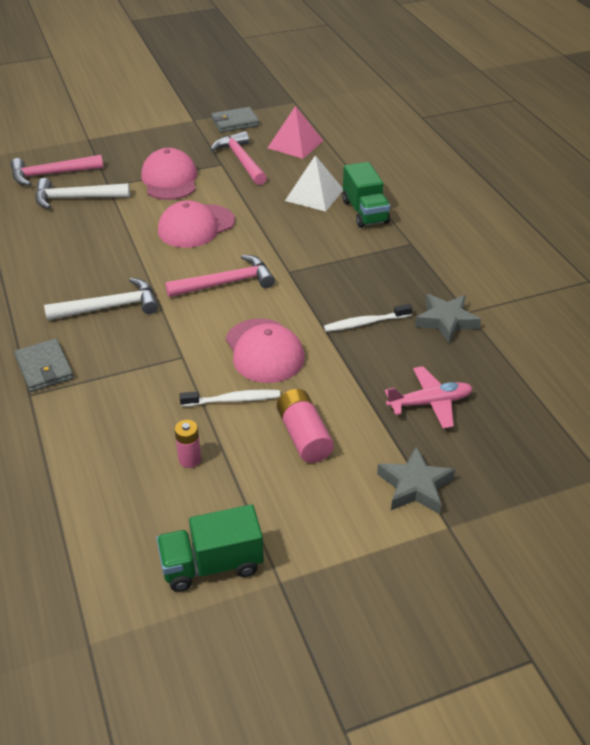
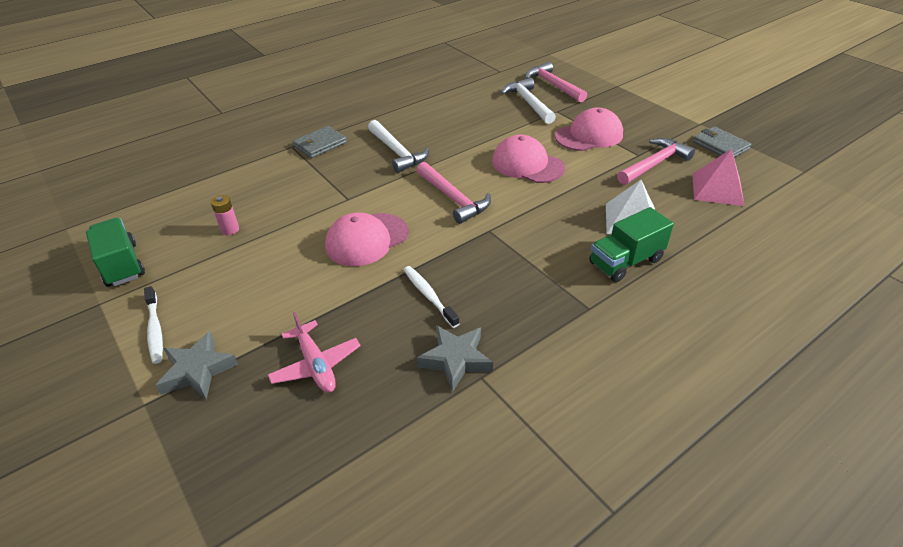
camera: 75 degrees right, 0 degrees up
white toothbrush [180,389,280,407] -> white toothbrush moved to [144,286,163,364]
pink battery [277,389,334,463] -> none

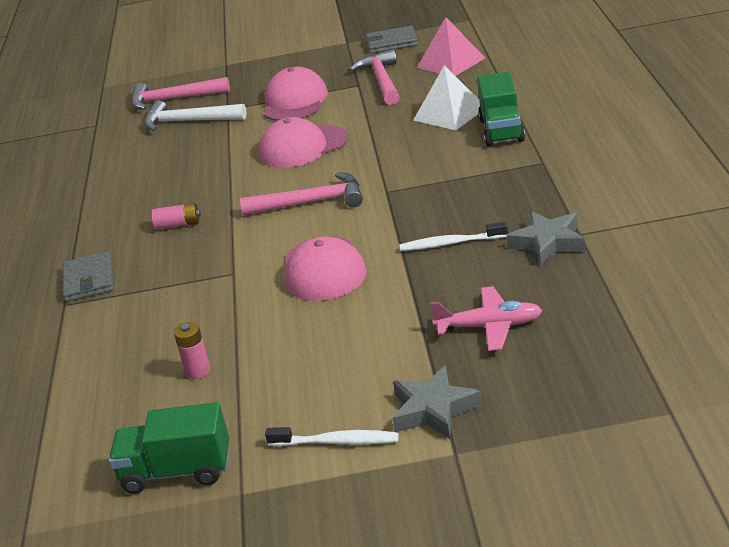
camera: 55 degrees left, 10 degrees down
white hammer [368,120,429,173] -> pink battery [152,203,201,230]

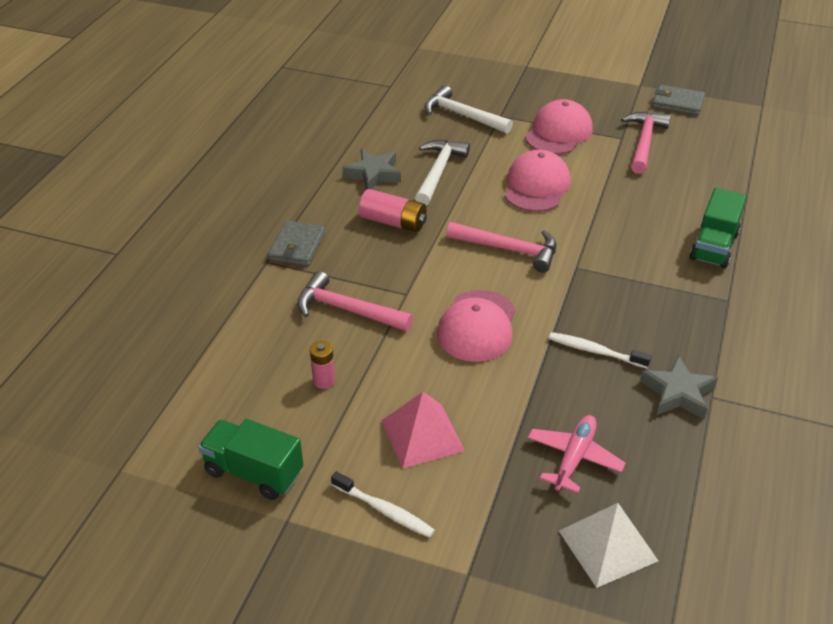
camera: 20 degrees right, 10 degrees up
pink hammer [131,77,230,110] -> pink hammer moved to [297,271,413,331]
pink battery [152,203,201,230] -> pink battery [359,189,427,233], size x1.58
pink cap [259,117,348,168] -> pink cap turned 105 degrees clockwise [504,150,571,212]
grey star [392,365,482,439] -> grey star moved to [343,149,401,189]
white pyramid [413,65,480,130] -> white pyramid moved to [559,503,658,588]
pink pyramid [417,17,485,76] -> pink pyramid moved to [382,392,465,469]
pink plane [430,286,543,351] -> pink plane turned 90 degrees counterclockwise [528,415,626,493]
none -> white hammer [415,140,470,206]

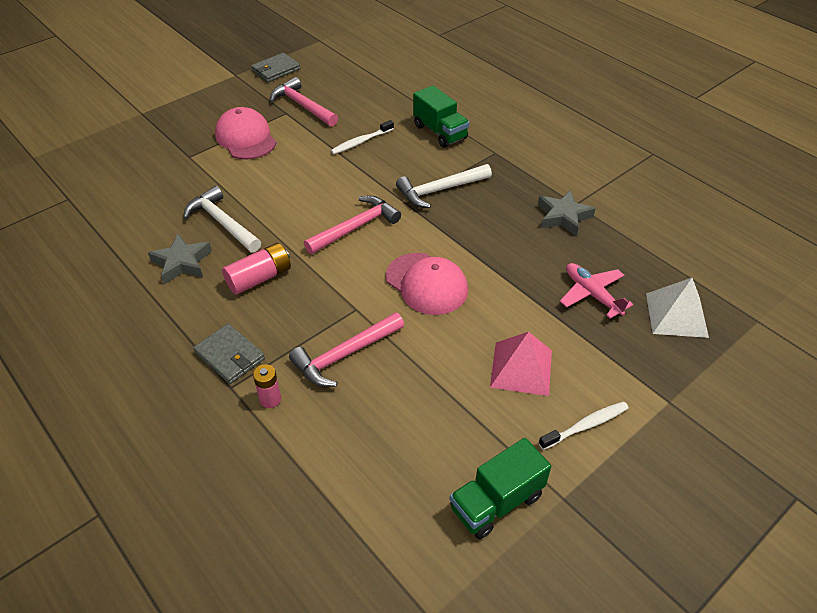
camera: 60 degrees left, 5 degrees up
pink battery [310,341,335,389] -> pink battery moved to [253,364,281,408]
white hammer [424,85,513,134] -> white hammer moved to [396,164,492,208]
pink cap [504,150,571,212] -> none
white toothbrush [549,332,651,368] -> white toothbrush moved to [331,120,394,154]

